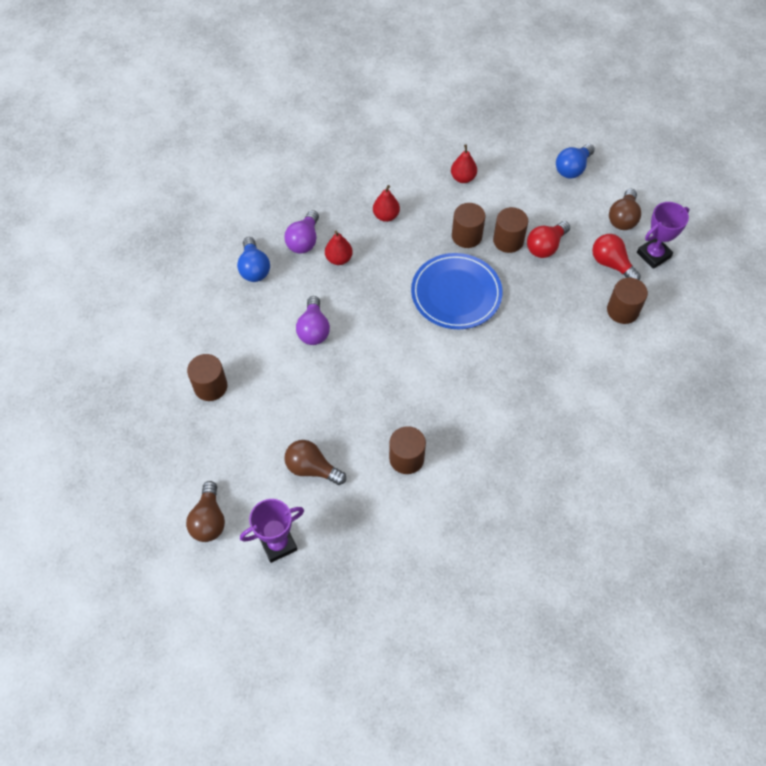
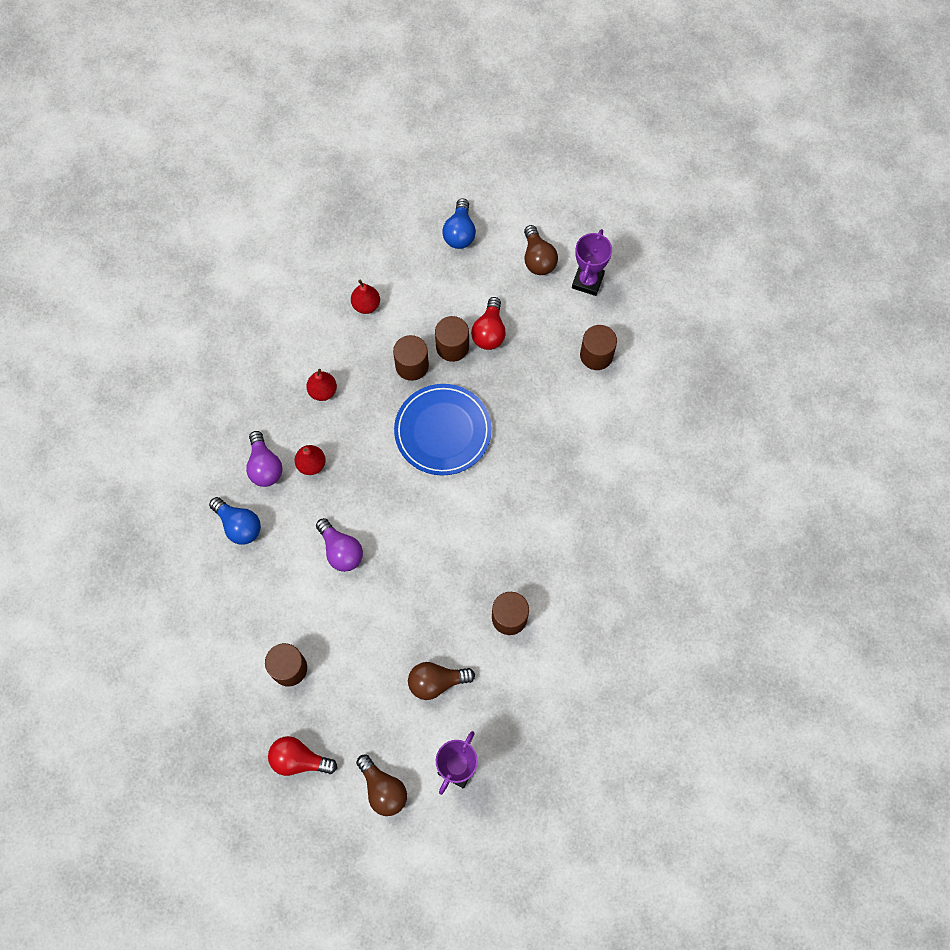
camera: 35 degrees left, 10 degrees up
red light bulb [592,234,641,280] -> red light bulb moved to [268,736,337,776]

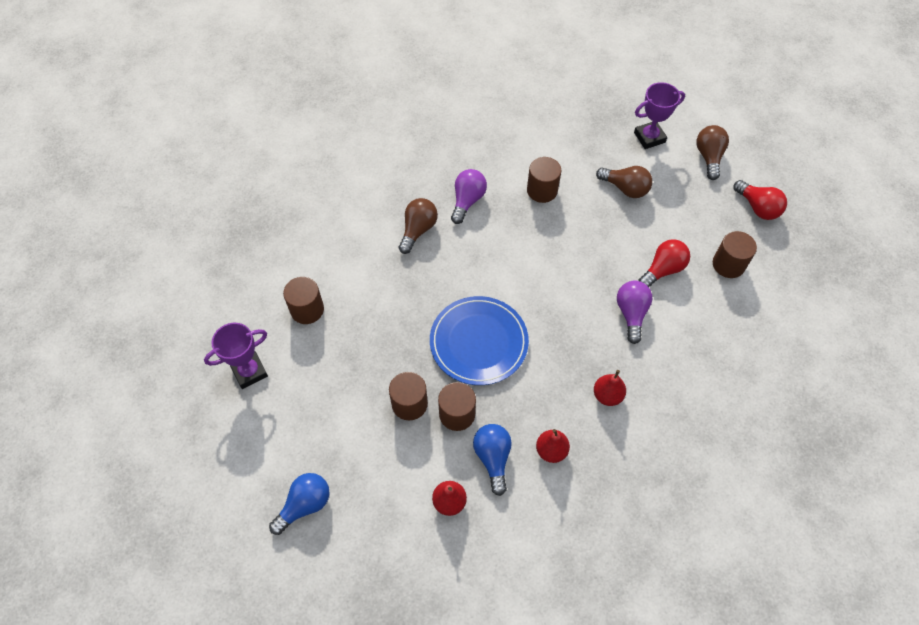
camera: 140 degrees left, 10 degrees down
blue light bulb [209,497,261,545] -> blue light bulb moved to [473,424,512,496]
purple light bulb [246,431,283,487] -> purple light bulb moved to [451,169,487,224]
red light bulb [471,297,506,350] -> red light bulb moved to [638,239,690,287]
brown light bulb [524,225,558,275] -> brown light bulb moved to [399,198,438,254]

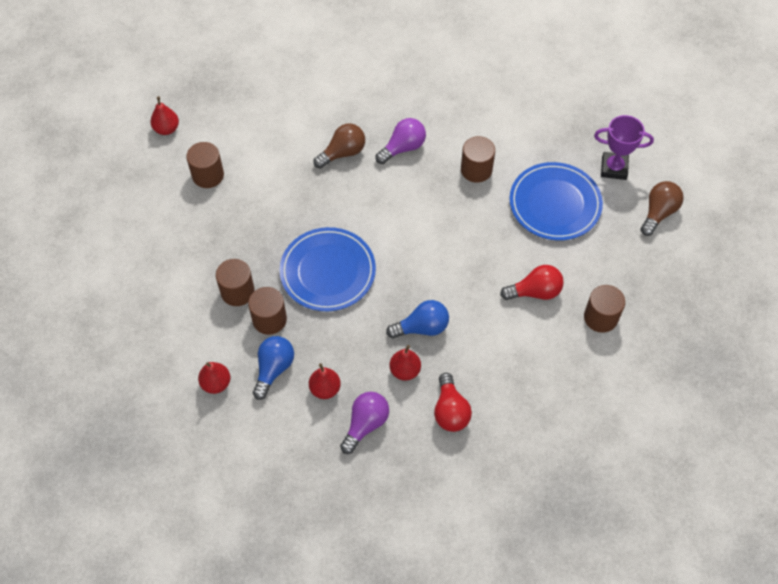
camera: 30 degrees right, 0 degrees up
purple trophy [204,323,268,389] -> none
blue light bulb [269,473,330,535] -> blue light bulb moved to [386,300,449,339]
brown light bulb [596,166,652,198] -> blue plate [509,162,603,240]
purple light bulb [617,281,653,344] -> purple light bulb moved to [340,392,389,454]
red light bulb [733,180,787,220] -> red light bulb moved to [434,373,472,432]
none -> red pear [150,97,179,135]

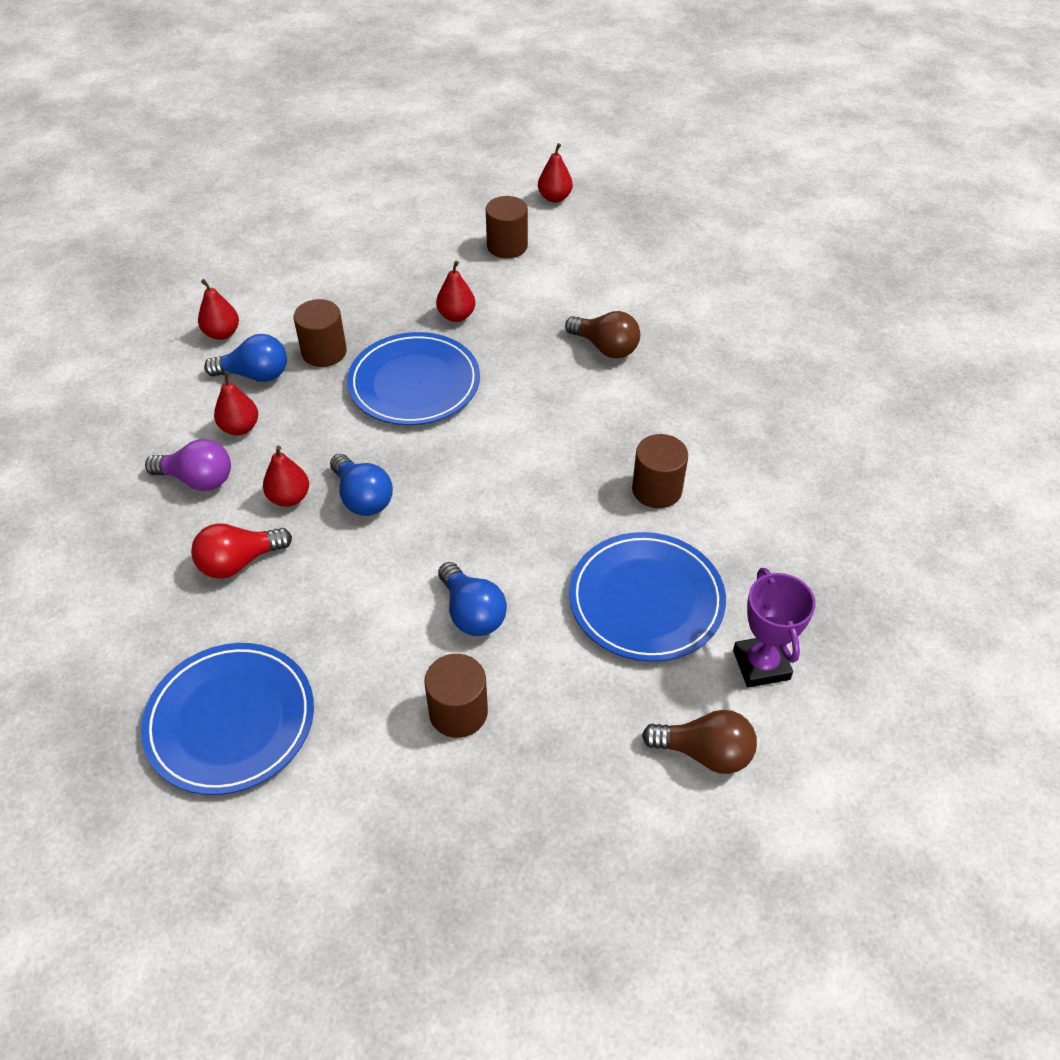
camera: 70 degrees right, 10 degrees down
brown cylinder [216,259,255,306] -> none
purple light bulb [375,118,426,164] -> none
red light bulb [500,265,564,300] -> blue light bulb [438,562,507,636]
none -> blue plate [141,643,314,795]
none -> red pear [436,261,475,322]

